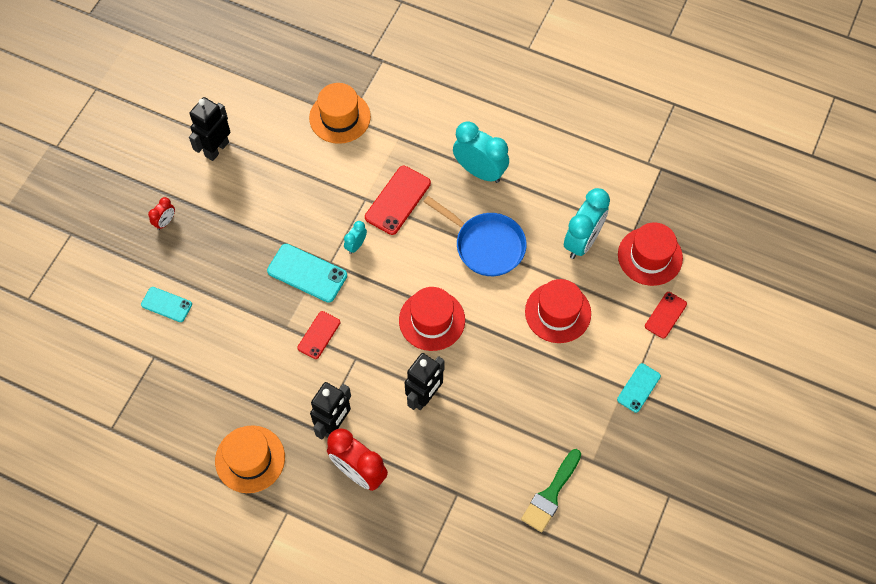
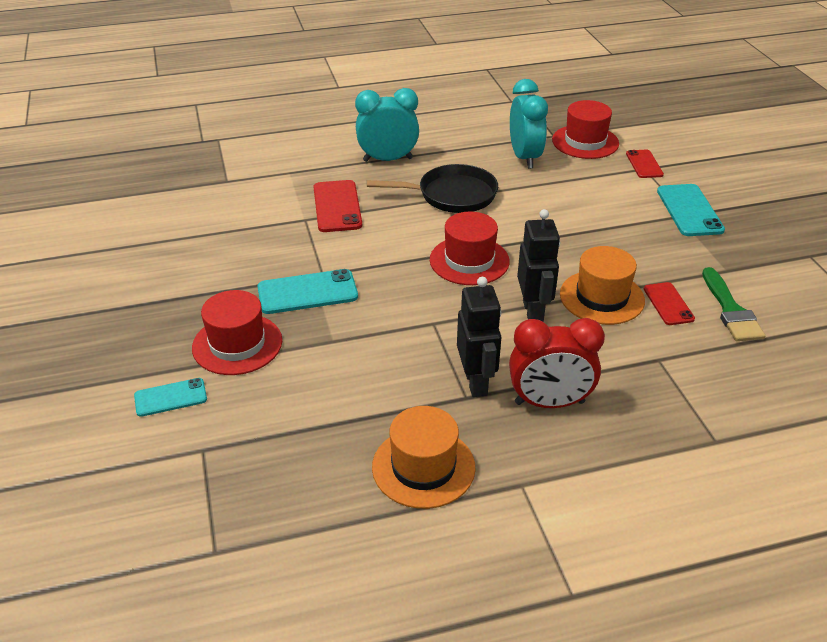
camera: 40 degrees left, 25 degrees down
red clock [148,197,175,230] -> none
black robot [189,97,230,161] -> none
red phone [297,311,340,359] -> red phone moved to [644,282,695,325]
orange hat [309,83,371,144] -> orange hat moved to [560,246,645,325]
turquoise clock [344,221,367,254] -> none
blue pan [423,196,526,276] -> black pan [367,164,498,213]
red hat [525,279,591,343] -> red hat moved to [192,290,282,375]
turquoise phone [617,363,661,413] -> turquoise phone [657,184,725,236], size x1.60

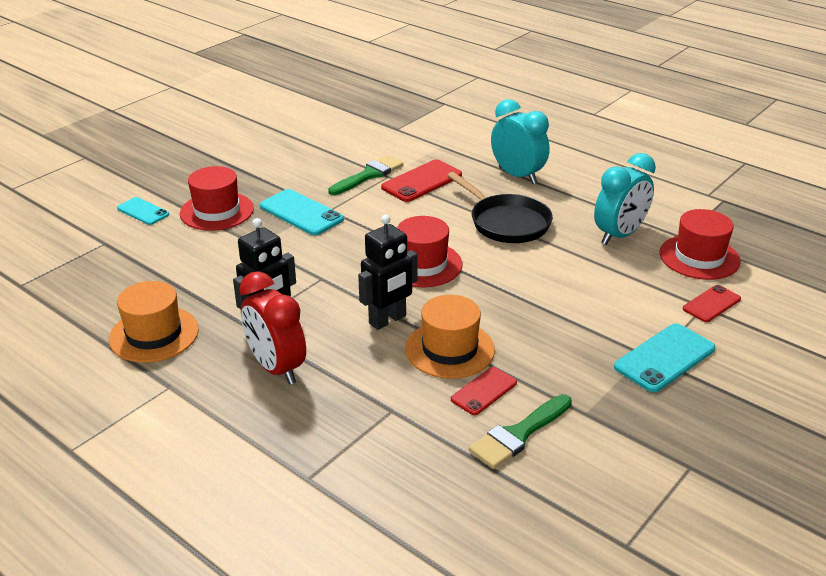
camera: 55 degrees right, 5 degrees down
none -> green brush [328,155,403,195]

